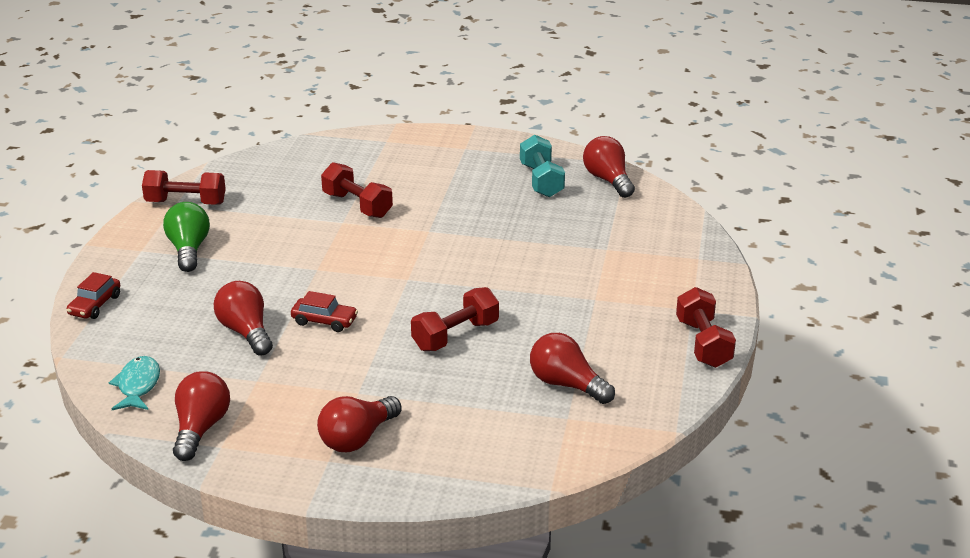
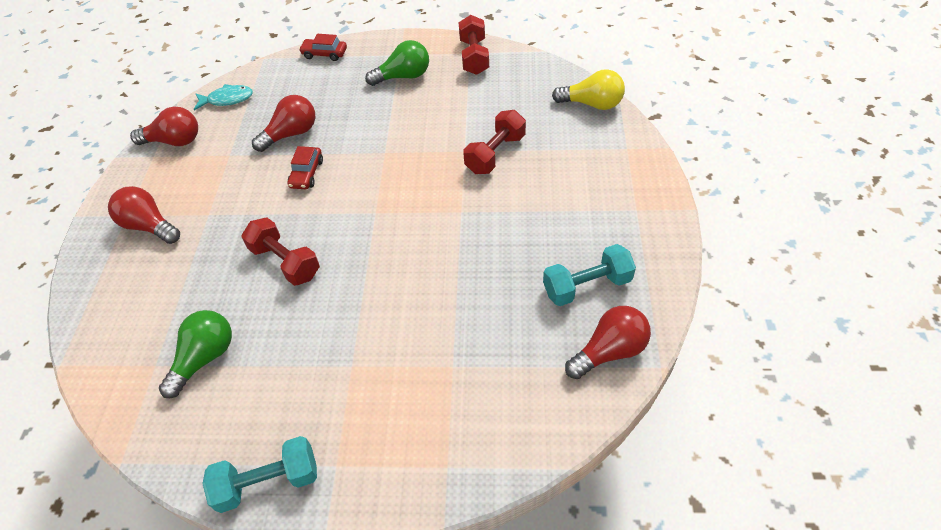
camera: 85 degrees right, 20 degrees up
red light bulb [530,333,615,404] -> green light bulb [159,310,232,398]
red dumbbell [676,287,736,368] -> turquoise dumbbell [202,436,317,513]
none -> yellow light bulb [552,69,625,110]

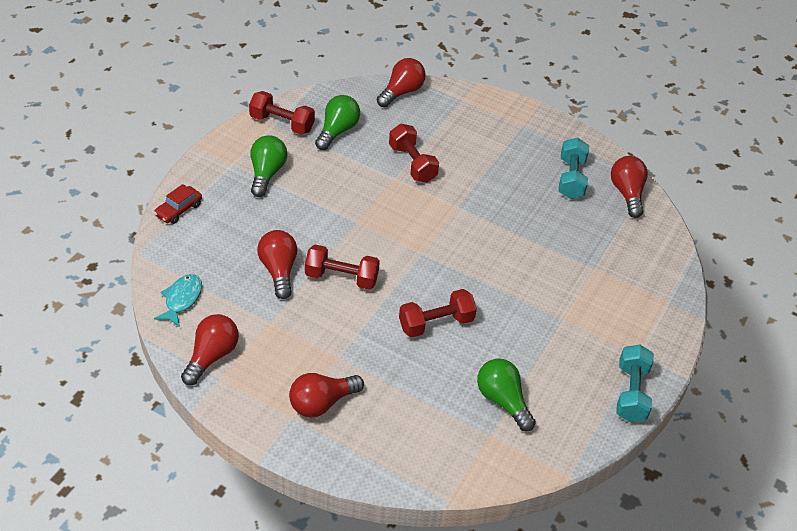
camera: 70 degrees left, 5 degrees down
red car [287,146,323,189] -> red dumbbell [305,245,380,290]
yellow light bulb [552,69,625,110] -> red light bulb [377,58,426,107]
none -> green light bulb [315,95,360,150]

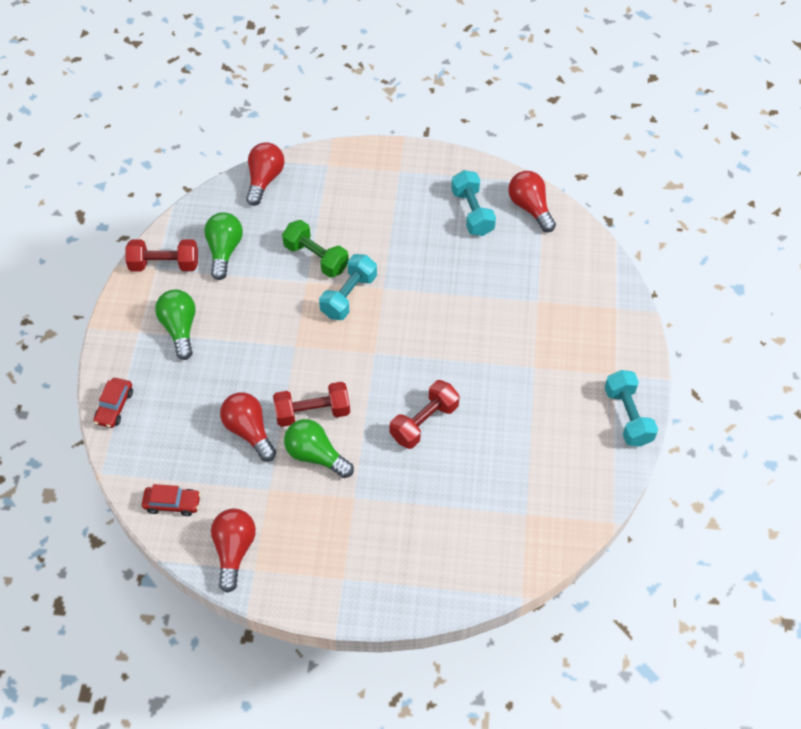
camera: 20 degrees left, 10 degrees up
turquoise fish [154,274,202,327] -> red car [142,484,201,516]
red light bulb [289,373,364,418] -> none
red dumbbell [389,124,439,183] -> green dumbbell [282,220,349,278]
green light bulb [477,359,536,431] -> green light bulb moved to [284,419,354,478]
none -> turquoise dumbbell [319,254,377,320]

